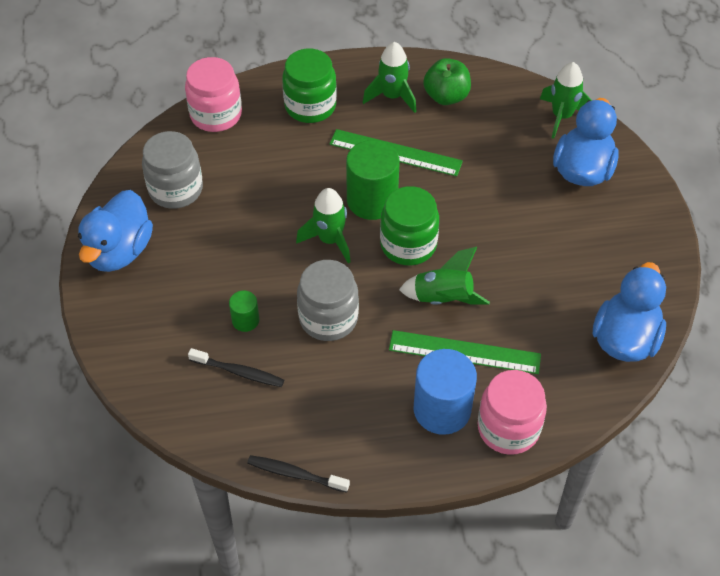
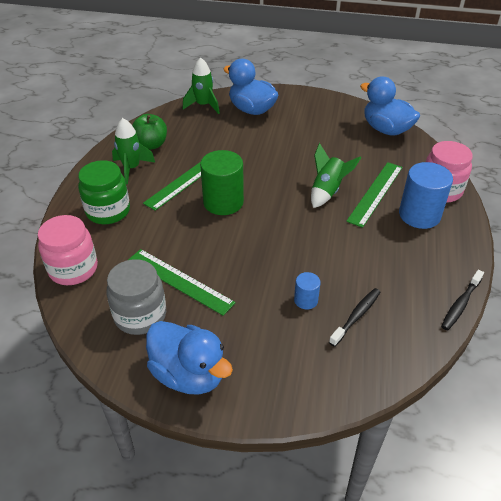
camera: 70 degrees left, 10 degrees down
green cylinder [229,291,259,332] -> blue cylinder [294,272,321,310]
green rocket [296,188,351,263] -> none
grey jar [297,260,359,341] -> none
green jar [380,186,439,266] -> none
none -> green ruler [128,249,236,316]

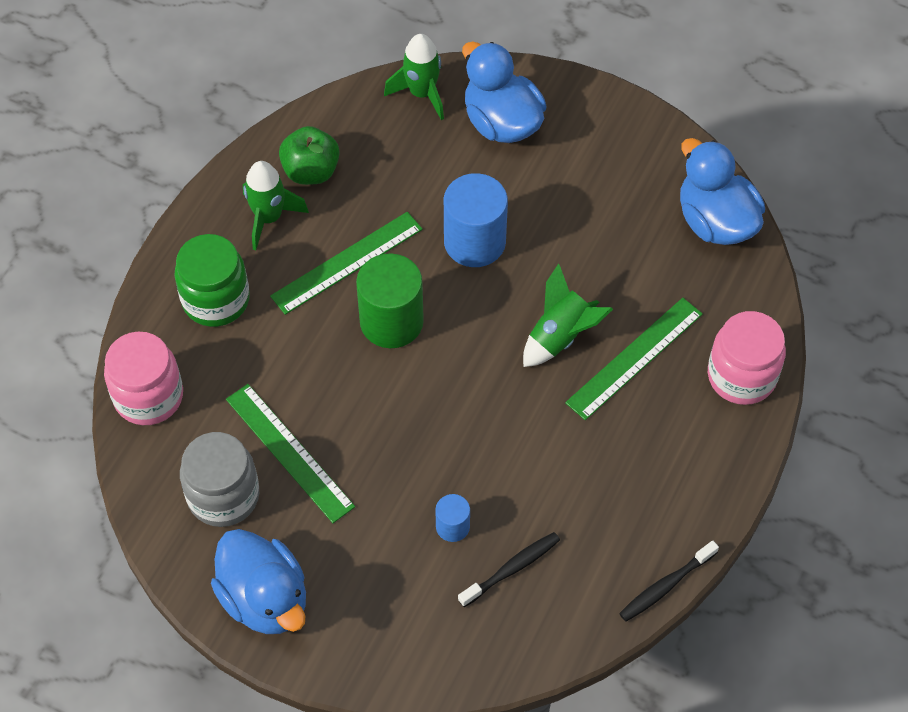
camera: 15 degrees right, 15 degrees up
blue cylinder [399,162,453,229] -> blue cylinder moved to [444,173,508,267]

